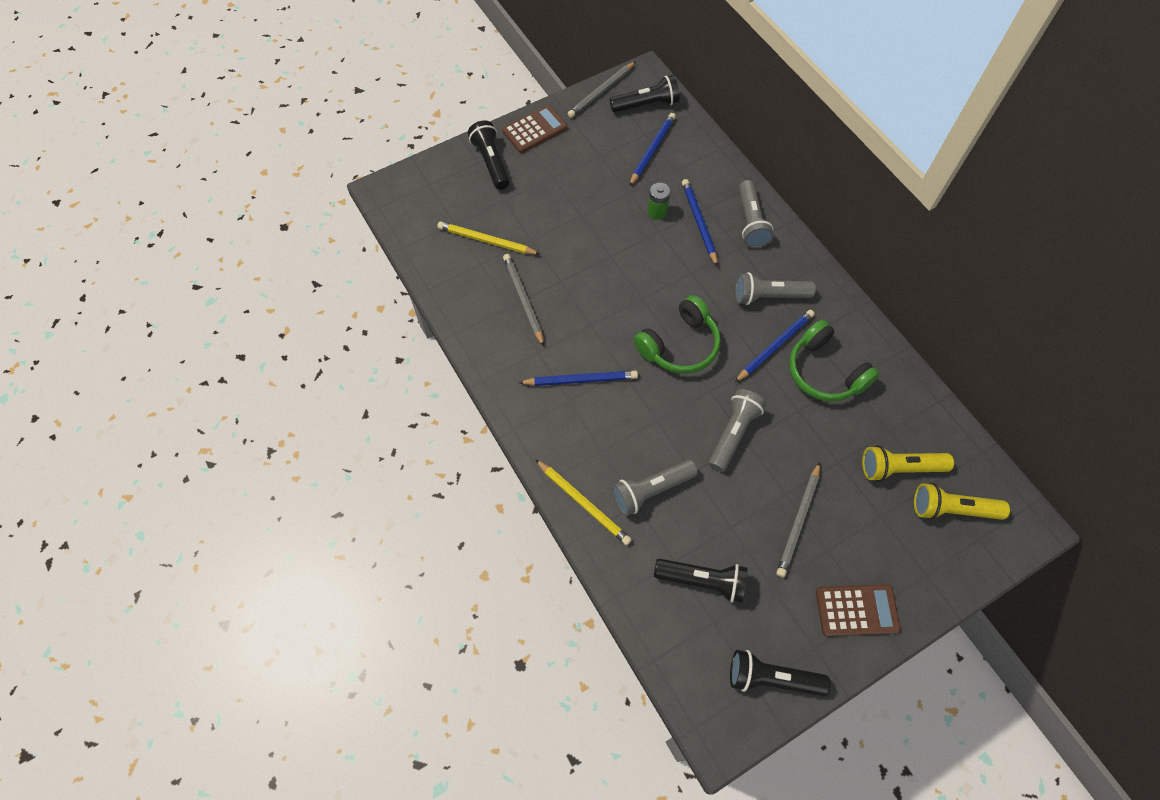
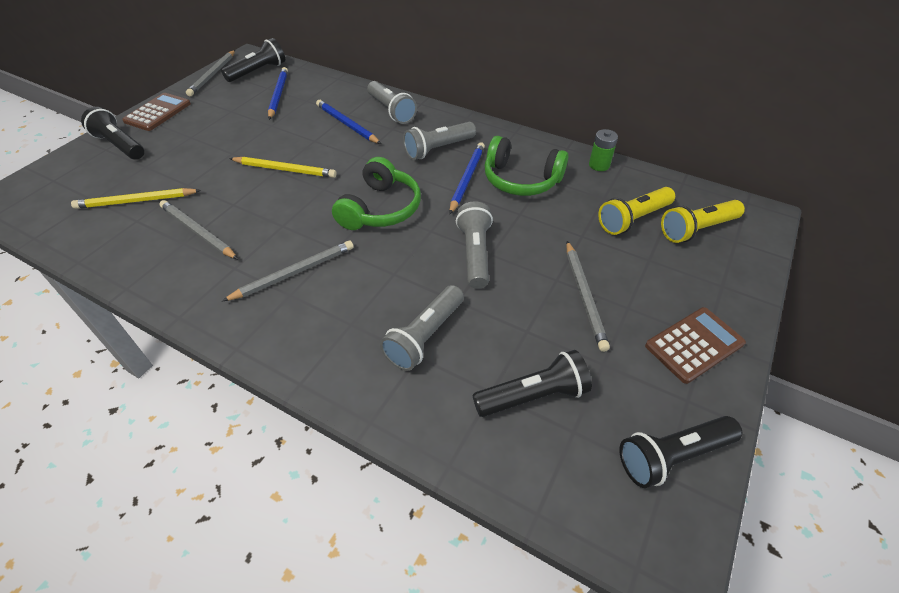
camera: 30 degrees left, 15 degrees down
blue pencil [518,371,638,386] -> grey pencil [222,240,354,301]
yellow pencil [535,459,632,545] -> yellow pencil moved to [229,157,337,178]
green battery [648,183,671,220] -> green battery moved to [589,129,618,171]

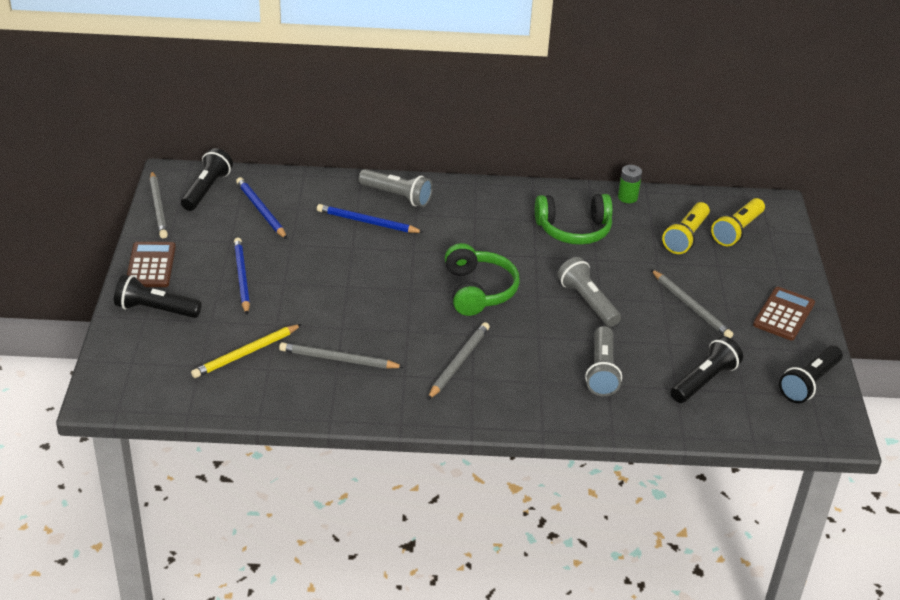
camera: 30 degrees left, 10 degrees down
yellow pencil [229,157,337,178] -> none
grey flashlight [403,122,476,160] -> none
blue pencil [449,142,485,214] -> blue pencil moved to [234,237,250,315]

